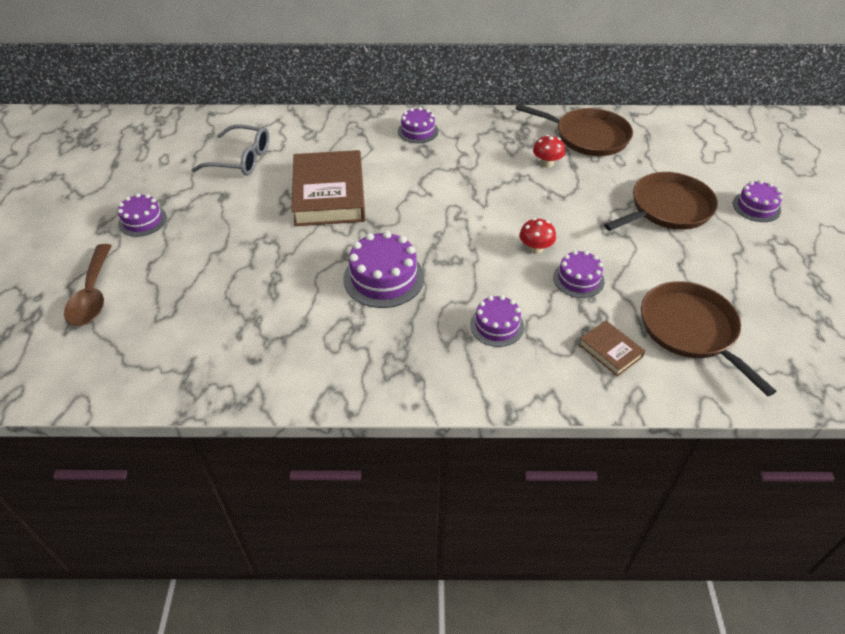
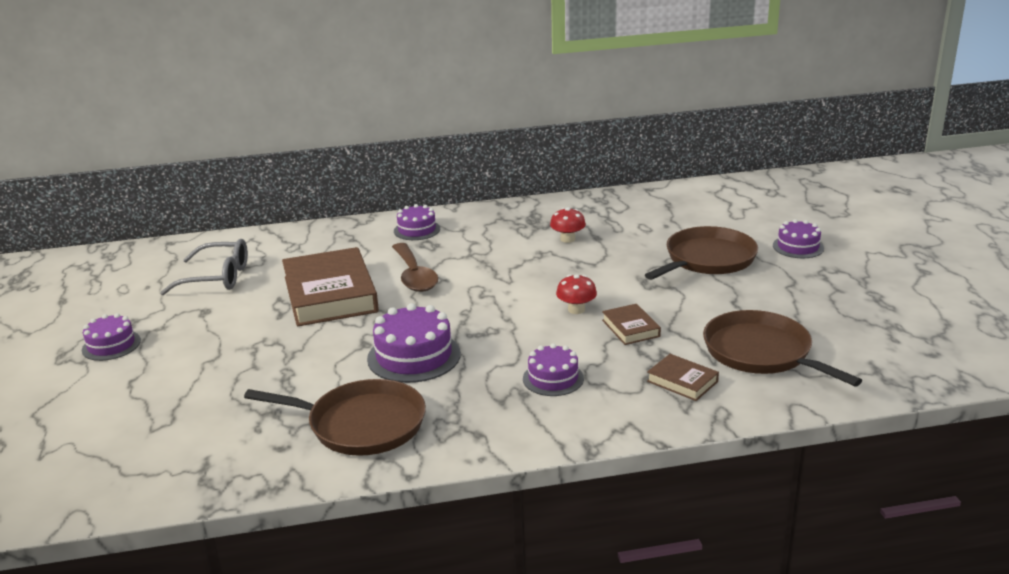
camera: 10 degrees left, 20 degrees down
brown spoon [64,244,112,326] -> brown spoon moved to [392,243,438,292]
brown pan [515,104,633,156] -> brown pan moved to [244,379,426,456]
purple cake [553,250,605,298] -> brown book [602,304,661,345]

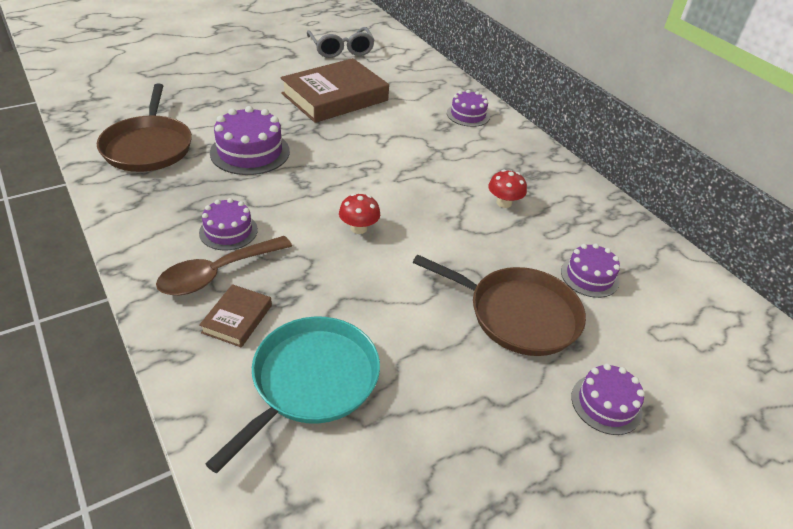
camera: 65 degrees right, 15 degrees up
purple cake [82,313,141,361] -> purple cake moved to [561,243,620,298]
brown spoon [392,243,438,292] -> brown spoon moved to [156,236,292,295]
brown book [602,304,661,345] -> none
brown pan [703,310,862,387] -> turquoise pan [206,316,380,473]

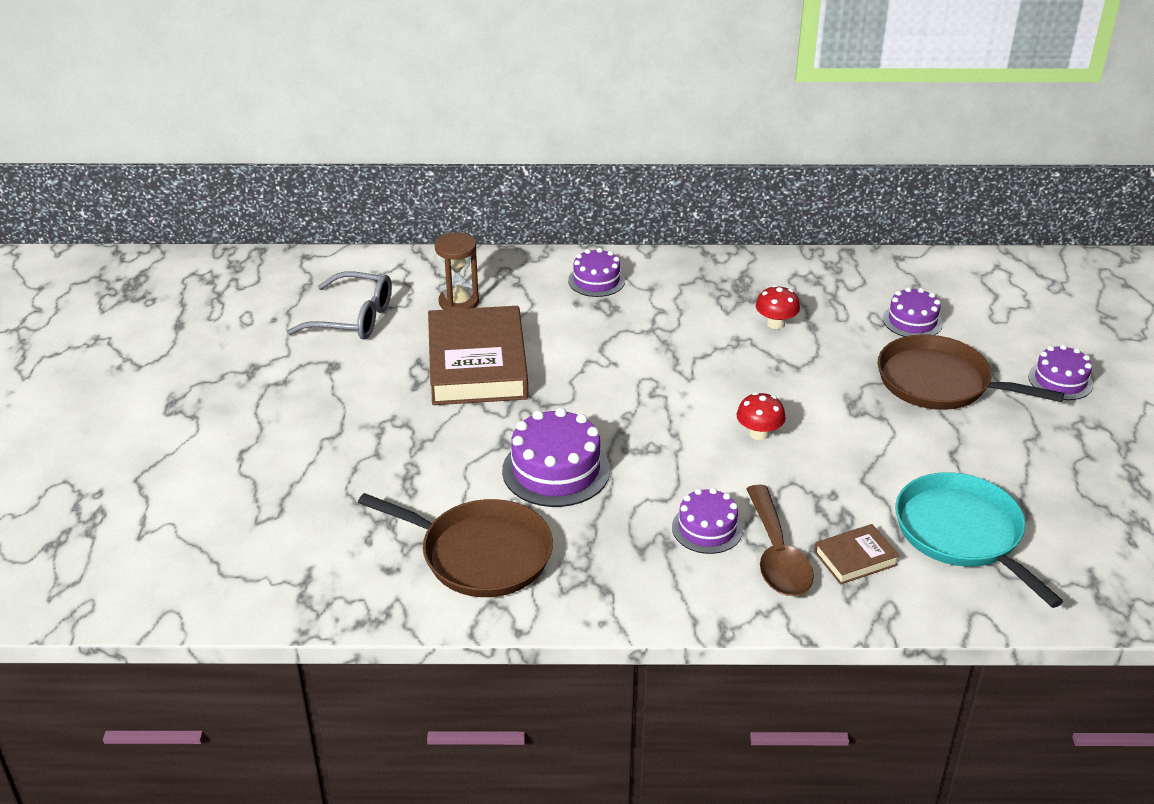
camera: 55 degrees left, 5 degrees down
brown book [199,284,272,347] -> brown book turned 75 degrees counterclockwise [814,524,900,585]
brown pan [413,254,586,356] -> brown pan turned 120 degrees counterclockwise [878,334,1064,410]
none -> brown hourglass [435,233,479,310]

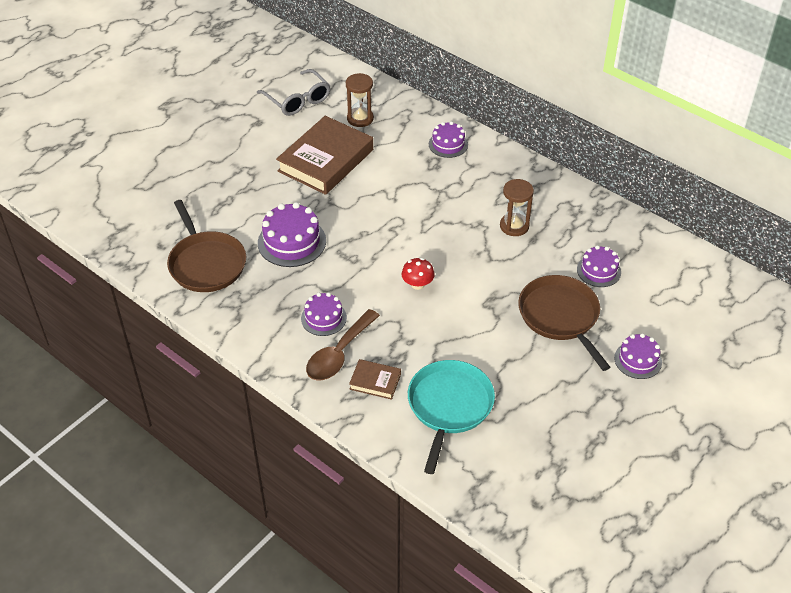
camera: 40 degrees right, 10 degrees up
red mushroom [756,285,800,329] -> brown hourglass [500,179,534,236]

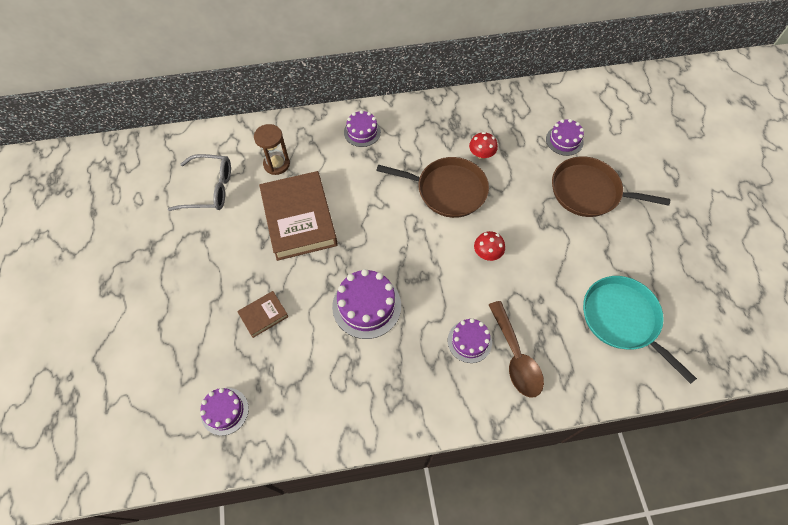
camera: 50 degrees left, 15 degrees up
brown pan [167,200,246,292] -> brown pan moved to [376,157,489,218]
brown book [349,359,401,400] -> brown book moved to [237,291,289,338]
brown hourglass [500,179,534,236] -> red mushroom [469,132,498,160]
purple cake [614,333,662,379] -> purple cake moved to [200,388,249,436]

